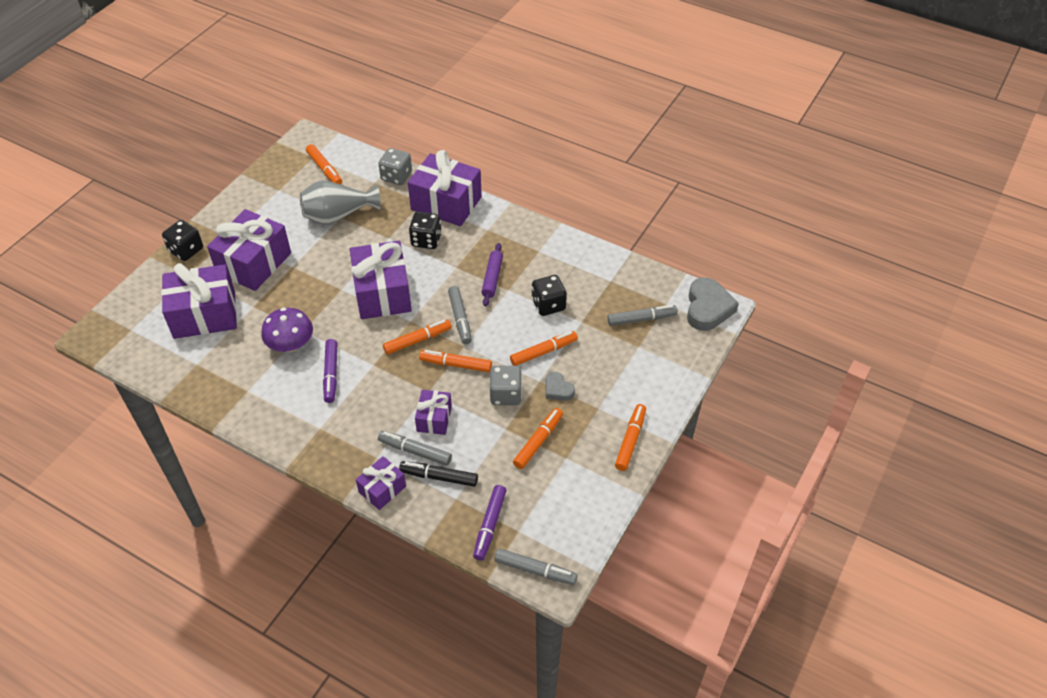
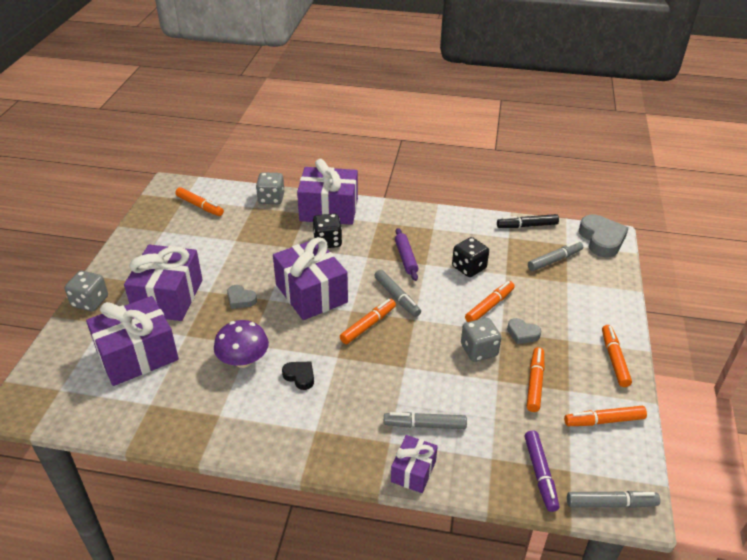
camera: 20 degrees left, 10 degrees down
black dice [162,220,203,261] -> grey dice [65,271,108,311]
grey vase [300,181,381,224] -> none
purple marker [323,339,337,403] -> black heart [282,362,314,390]
black marker [399,461,478,487] -> black marker moved to [497,214,559,228]
purple gift [415,390,452,435] -> none
orange marker [419,350,492,372] -> orange marker moved to [564,406,647,426]
none -> grey heart [227,285,257,309]

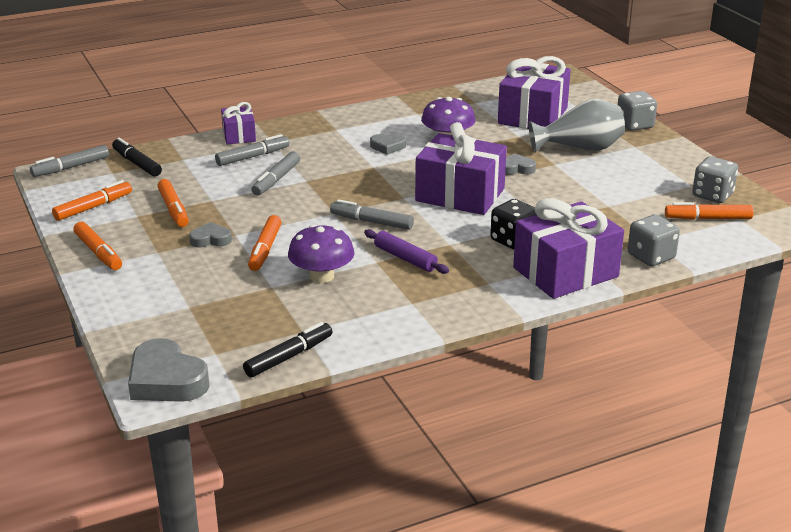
camera: 145 degrees right, 10 degrees down
purple gift [124,245,203,321] -> grey vase [529,99,625,152]
black heart [282,362,314,390] -> grey heart [370,134,406,155]
orange marker [340,299,396,344] -> none
black dice [452,237,489,277] -> purple mushroom [288,224,354,283]
grey dice [461,318,501,362] -> grey dice moved to [692,156,738,203]
purple marker [525,430,559,512] -> black marker [112,138,162,177]
grey marker [528,241,583,271] -> grey marker moved to [251,152,300,196]

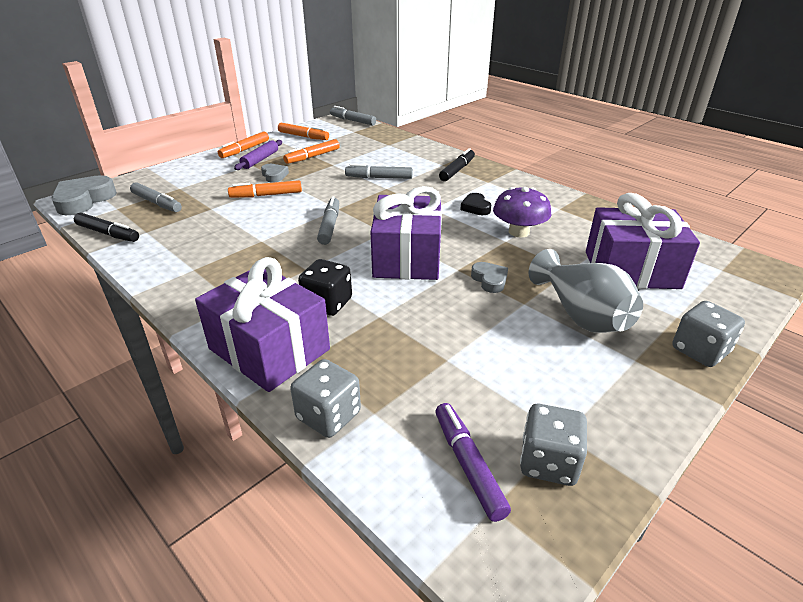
camera: 70 degrees right, 5 degrees up
black marker [112,138,162,177] -> black marker moved to [439,148,475,181]
grey marker [215,134,289,166] -> grey marker moved to [130,182,182,212]
purple gift [221,102,256,144] -> none
purple mushroom [288,224,354,283] -> none
purple rolling pin [364,229,449,274] -> purple rolling pin moved to [234,140,282,170]
grey heart [370,134,406,155] -> black heart [461,193,491,215]
orange marker [665,202,754,220] -> purple marker [435,403,511,522]

